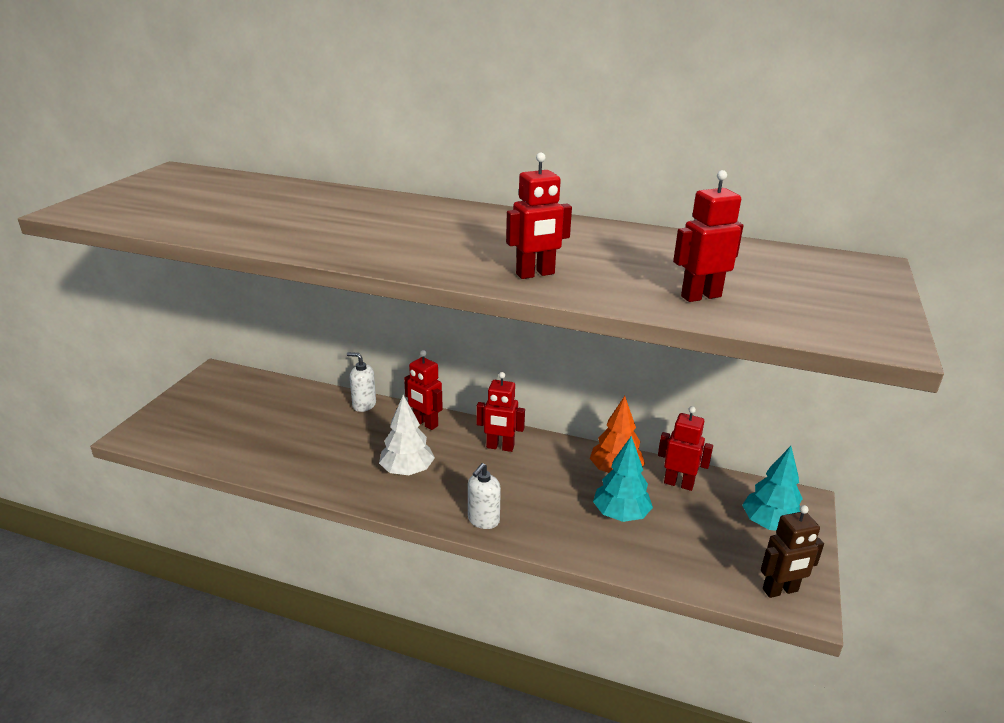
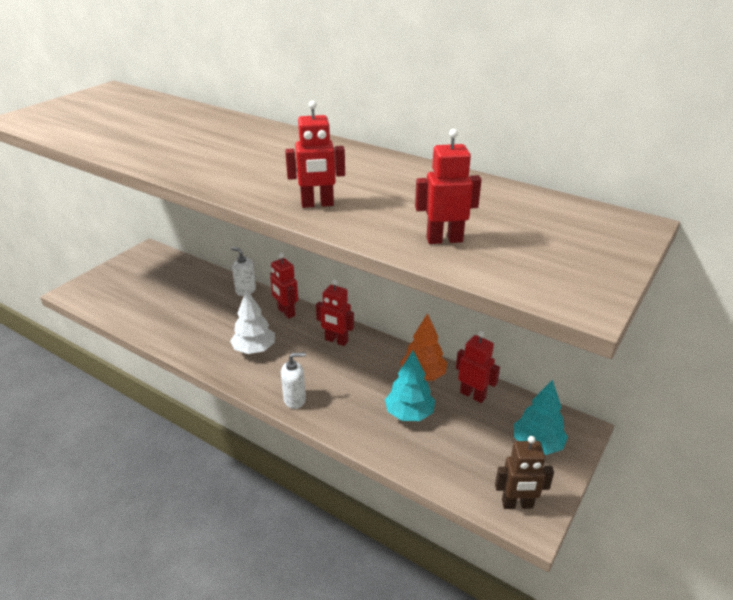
camera: 15 degrees right, 5 degrees up
white soap dispenser [468,463,501,529] -> white soap dispenser turned 150 degrees counterclockwise [281,352,306,409]

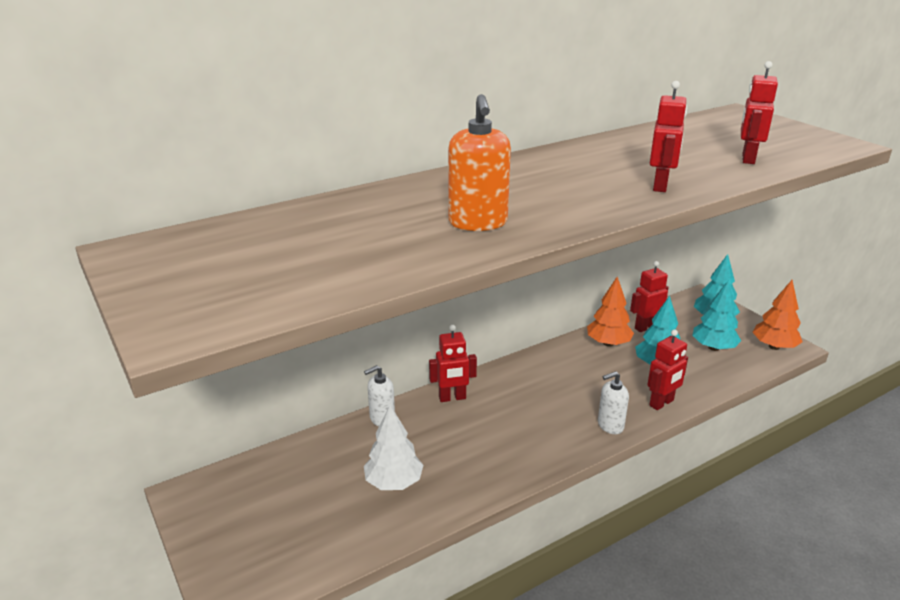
camera: 65 degrees left, 5 degrees down
white tree [230,289,275,354] -> white tree moved to [364,405,423,490]
white soap dispenser [281,352,306,409] -> white soap dispenser turned 120 degrees counterclockwise [598,371,629,434]
red robot [316,279,354,346] -> red robot moved to [647,329,688,410]
brown robot [495,436,554,509] -> orange tree [752,280,803,350]
none -> orange soap dispenser [448,94,511,231]
none -> turquoise tree [692,280,741,351]

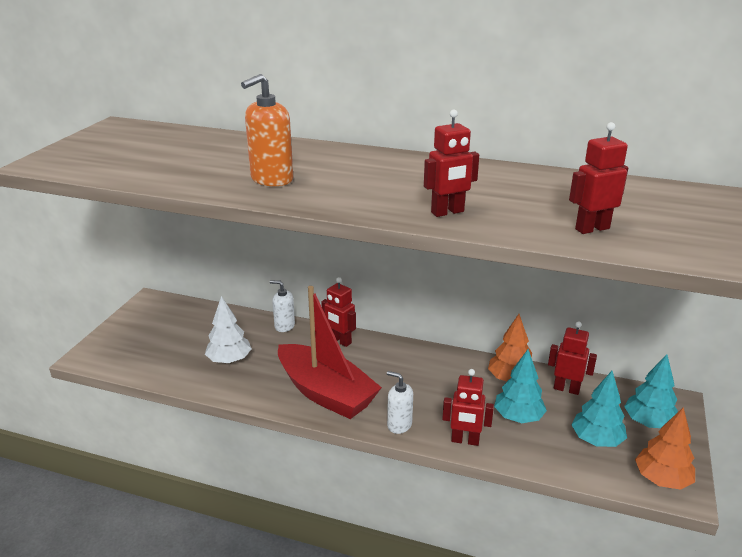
camera: 50 degrees right, 0 degrees up
none -> red boat [278,286,382,419]

